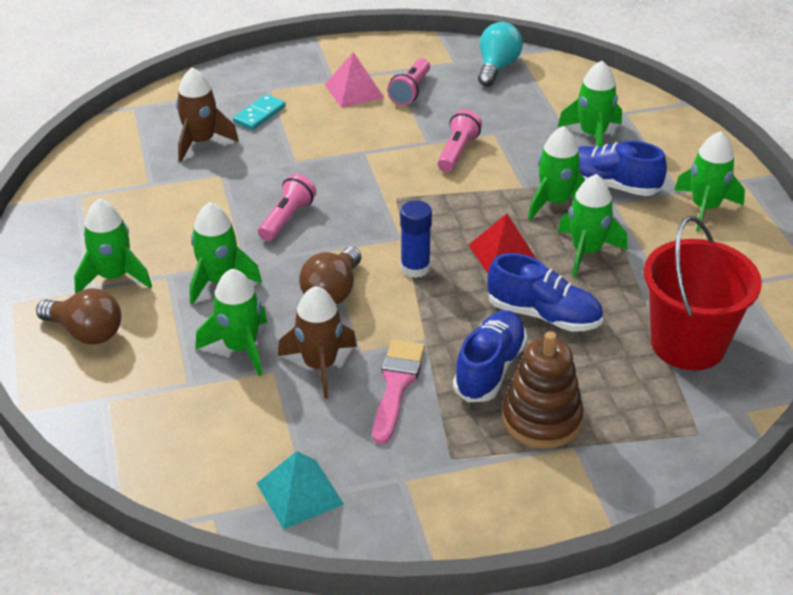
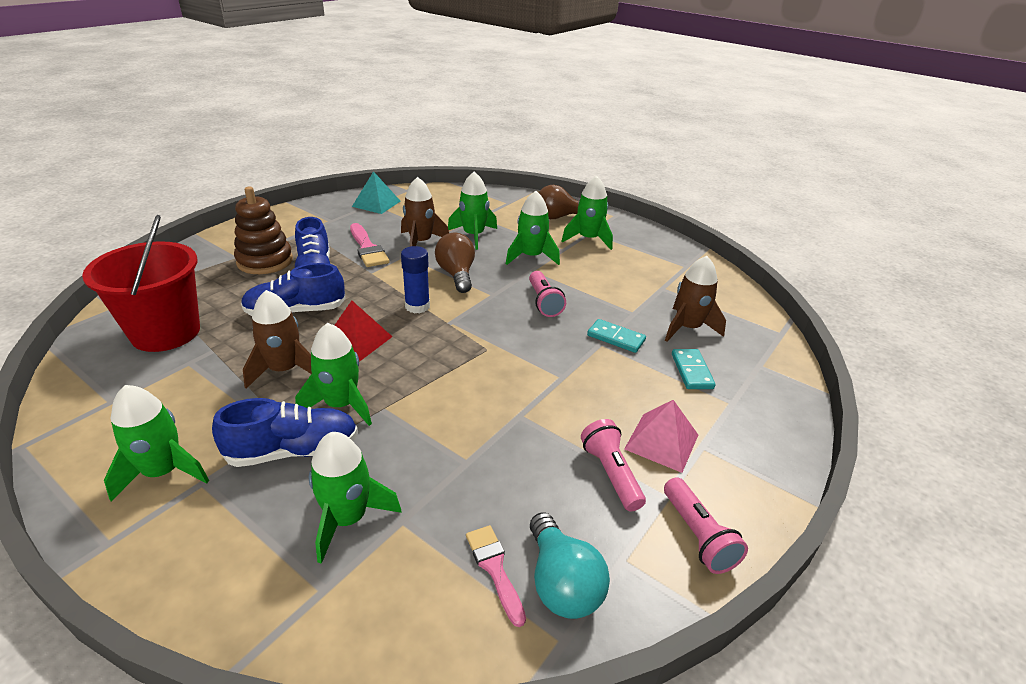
camera: 140 degrees right, 5 degrees down
pink flashlight [437,109,482,172] -> pink flashlight moved to [664,477,748,574]
green rocket [558,174,628,277] -> brown rocket [243,290,312,389]
none -> pink brush [466,525,526,627]
none -> turquoise domino [587,319,646,353]

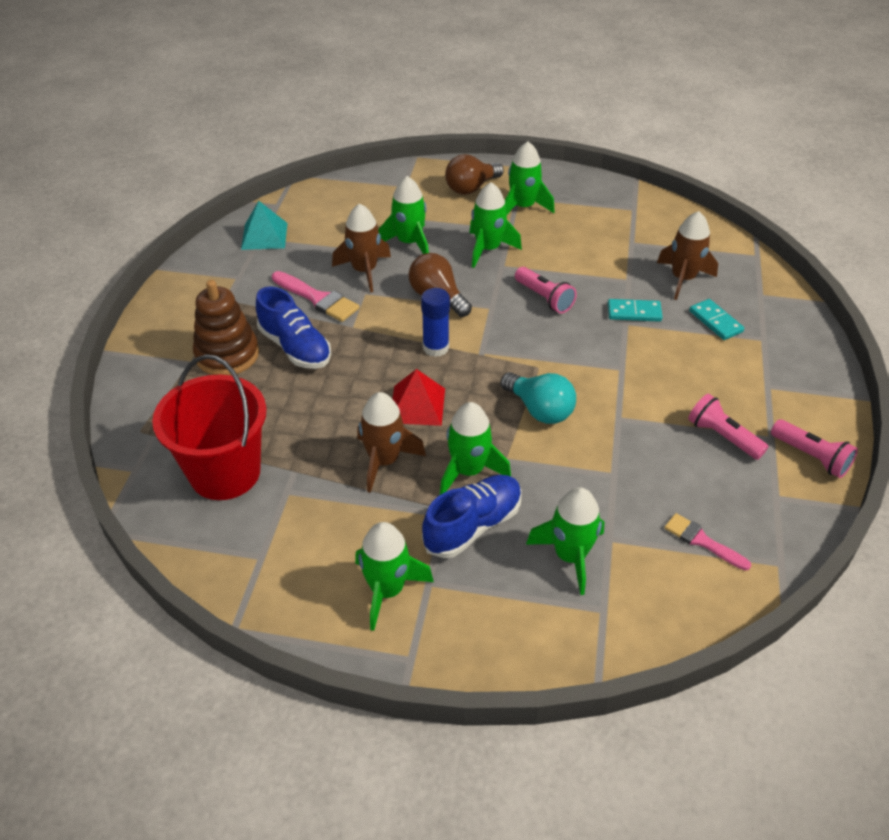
camera: 25 degrees left, 10 degrees up
blue shoe [241,263,346,316] -> none
turquoise light bulb [530,512,610,619] -> turquoise light bulb moved to [500,372,576,424]
pink pyramid [624,400,698,473] -> none

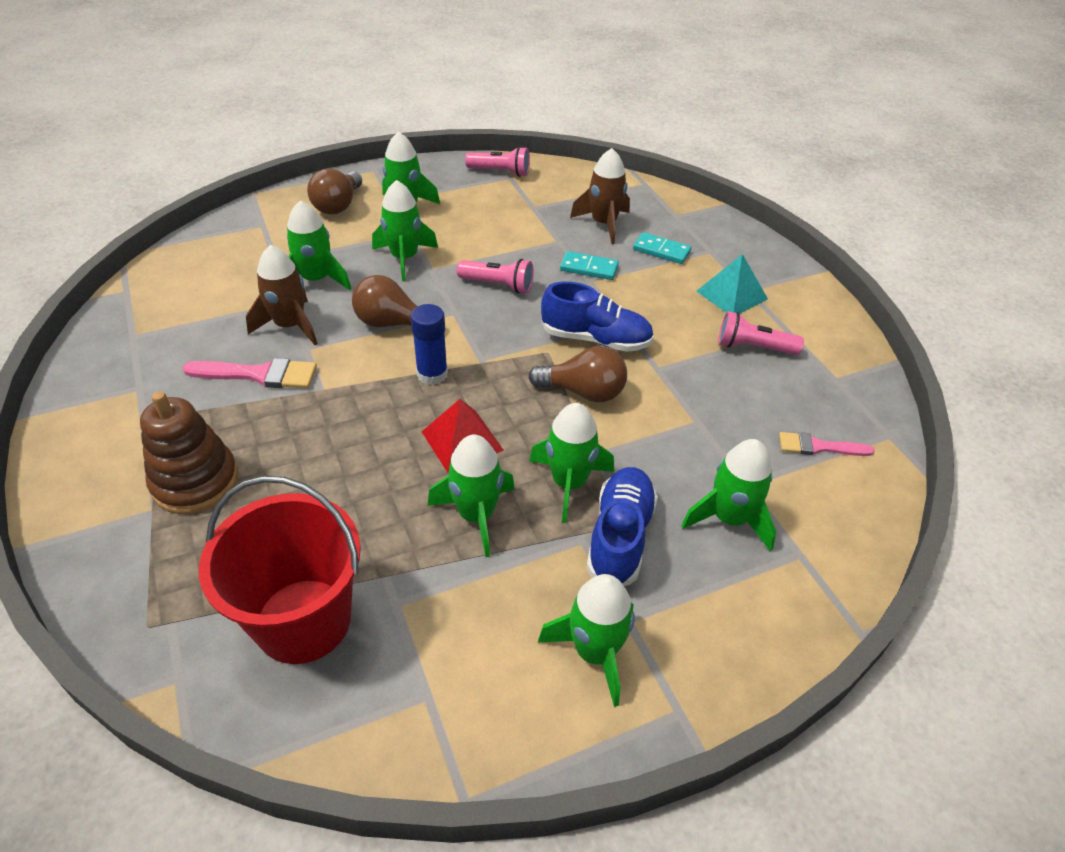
camera: 35 degrees left, 0 degrees up
turquoise pyramid [241,201,287,250] -> turquoise pyramid moved to [697,254,768,313]
blue shoe [256,286,331,369] -> blue shoe moved to [541,281,654,352]
brown rocket [357,392,426,493] -> green rocket [428,435,515,557]
turquoise light bulb [500,372,576,424] -> brown light bulb [528,346,627,402]
turquoise domino [608,299,663,322] -> turquoise domino turned 45 degrees clockwise [560,251,619,280]
pink flashlight [771,419,858,478] -> pink flashlight moved to [465,146,530,177]

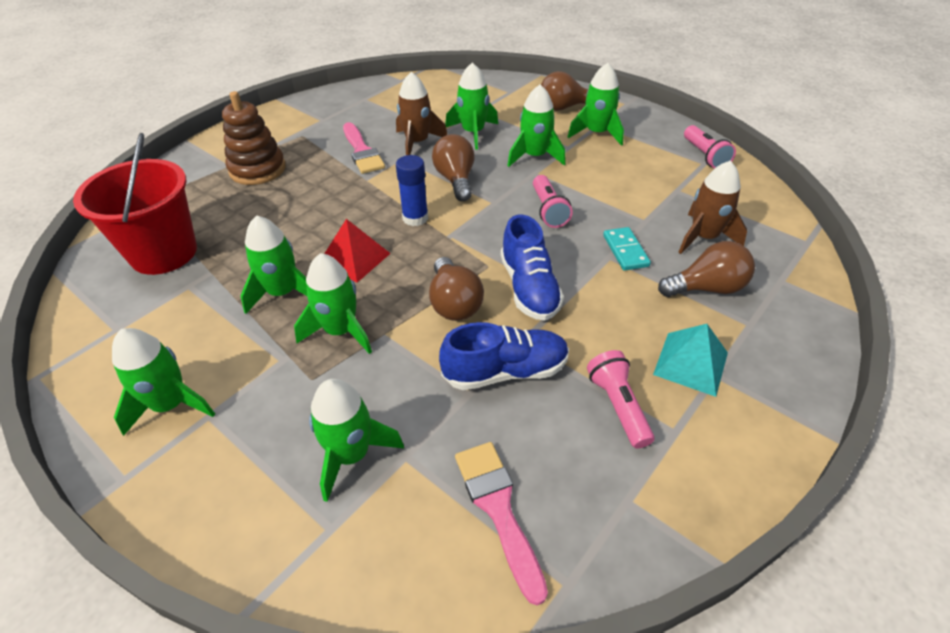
camera: 65 degrees right, 0 degrees up
blue shoe [587,467,658,586] -> blue shoe moved to [439,322,569,390]
turquoise domino [633,232,691,264] -> brown light bulb [658,241,755,297]
pink brush [779,432,875,456] -> pink brush [455,442,548,605], size x1.50

